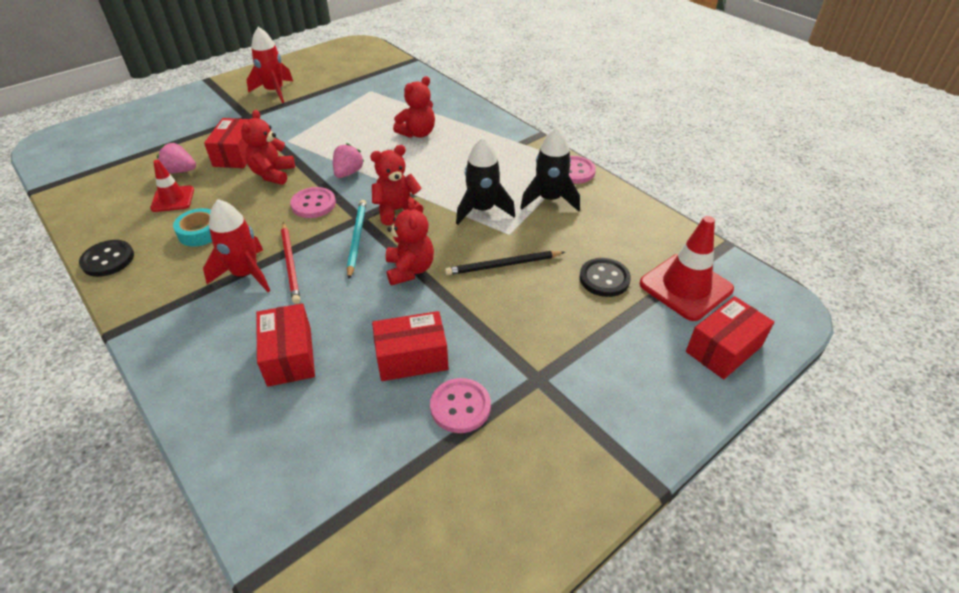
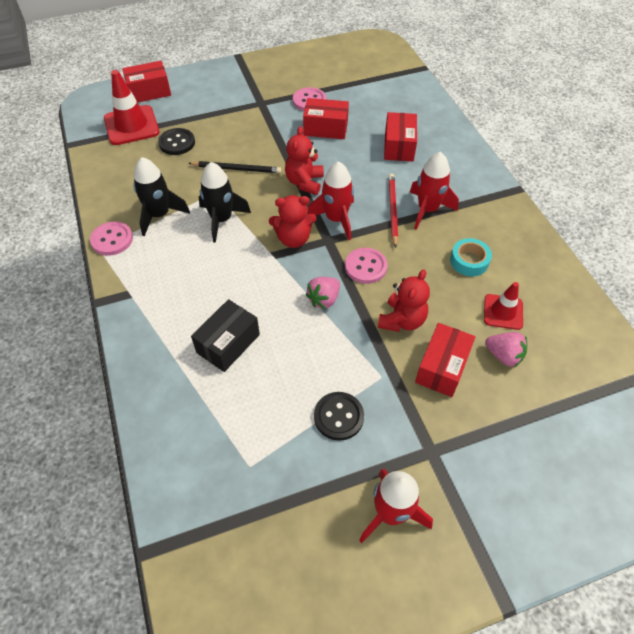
camera: 160 degrees left, 10 degrees up
black button [79,240,134,277] -> black button moved to [314,392,364,441]
turquoise pencil [347,200,366,279] -> red rocket [307,161,354,240]
red teddy bear [393,76,435,138] -> black box [191,299,260,372]

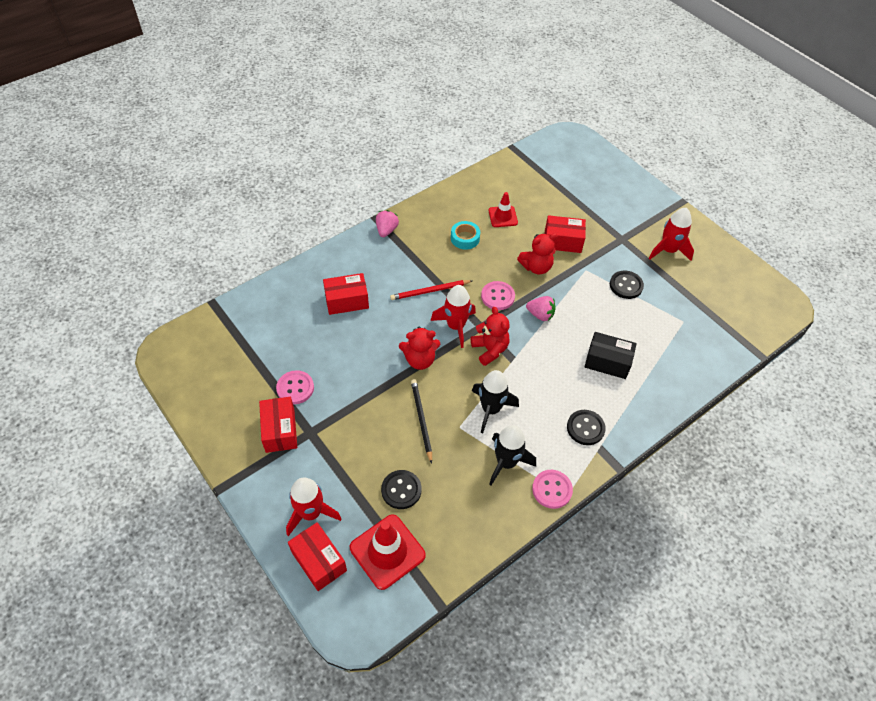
camera: 110 degrees left, 0 degrees up
red box [303,98,349,139] -> red box moved to [259,397,297,453]
red teddy bear [378,269,430,332] -> red teddy bear turned 150 degrees clockwise [517,233,558,275]
red rocket [410,152,459,230] -> red rocket moved to [286,477,342,536]
pink strawberry [485,332,527,367] -> pink strawberry moved to [376,210,399,237]
none -> black button [567,410,606,445]

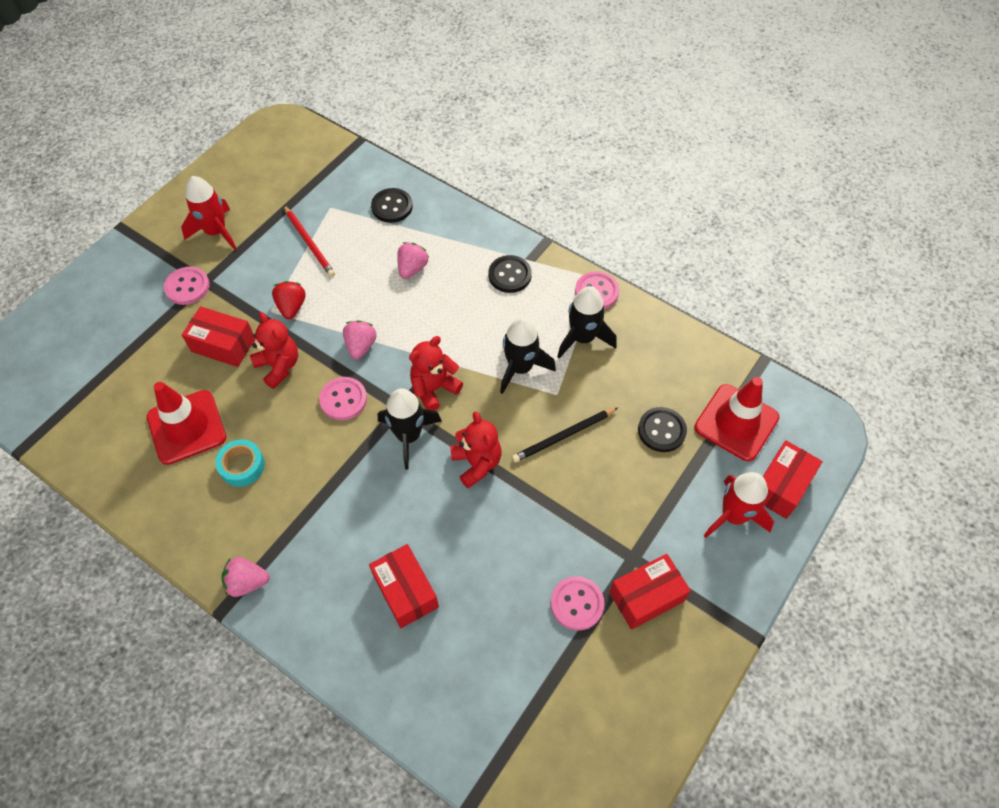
camera: 105 degrees left, 5 degrees up
red pencil [390,280,472,300] -> red pencil moved to [284,205,335,277]
red rocket [431,285,476,348] -> black rocket [378,388,442,470]
red traffic cone [489,192,518,227] -> red traffic cone [147,382,226,465], size x1.65
red box [545,215,586,253] -> red box turned 60 degrees counterclockwise [182,306,255,367]
black box [584,332,637,379] -> pink strawberry [397,242,429,279]
black button [610,271,644,299] -> black button moved to [371,188,413,223]
none -> pink button [164,267,210,305]
none -> red strawberry [272,281,306,319]

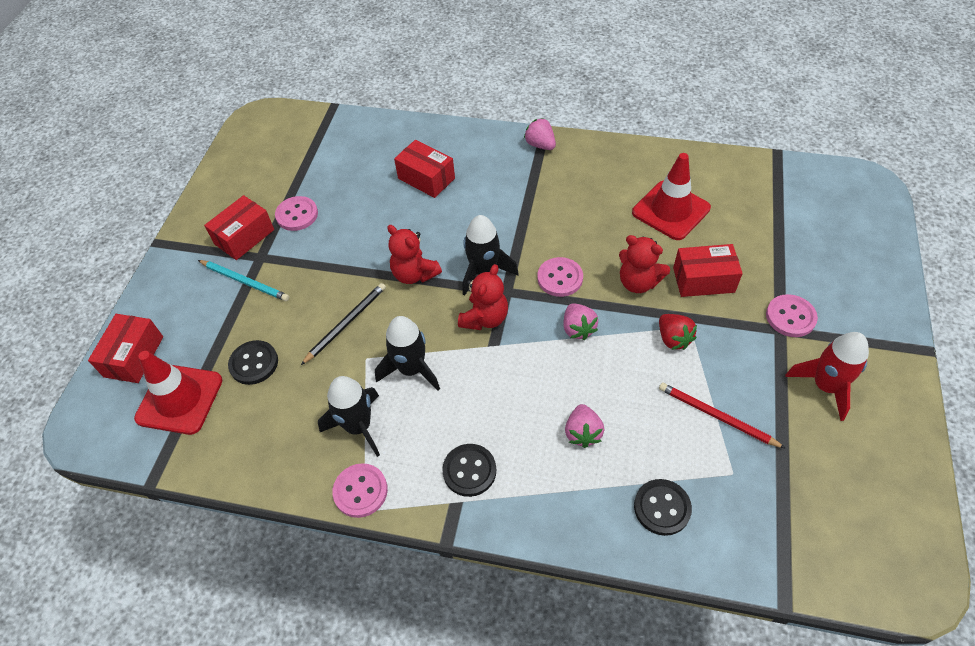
camera: 160 degrees right, 5 degrees down
turquoise tape [215,439,265,487] -> none
pink strawberry [221,557,270,597] -> pink strawberry turned 105 degrees counterclockwise [524,118,556,150]
red rocket [704,472,774,538] -> none
none -> turquoise pencil [198,260,289,301]

